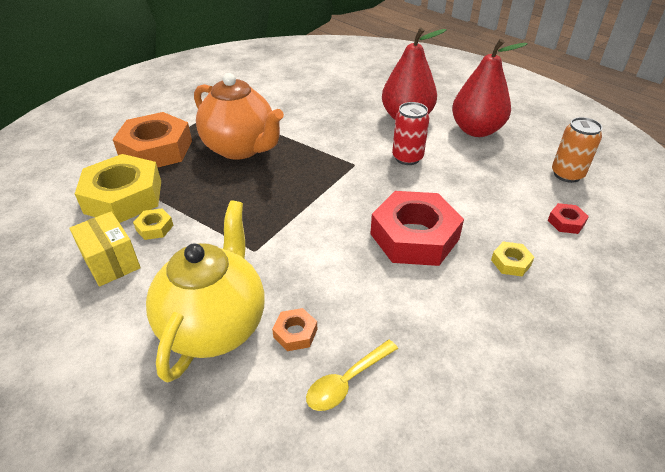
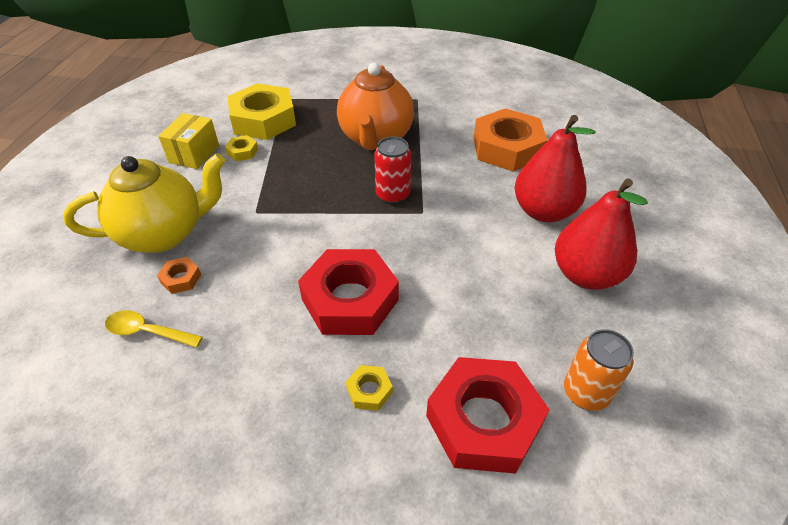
camera: 55 degrees right, 5 degrees up
orange nut [113,112,192,168] -> orange nut moved to [474,108,548,172]
red can [392,102,429,165] -> red can moved to [374,136,411,204]
red nut [548,203,589,234] -> red nut [426,357,550,474], size x2.38

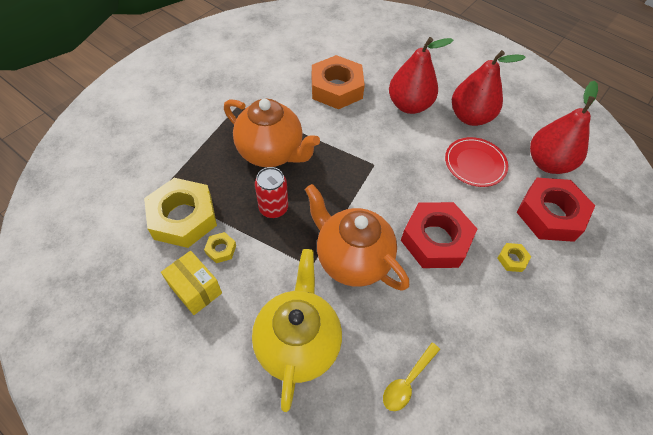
camera: 65 degrees left, 10 degrees up
orange nut [157,257,201,294] -> none
red can [374,136,411,204] -> red can moved to [255,167,288,218]
orange can [564,329,634,411] -> red pear [530,81,598,174]
none -> orange teapot [305,184,409,291]
none -> red plate [445,137,508,187]

